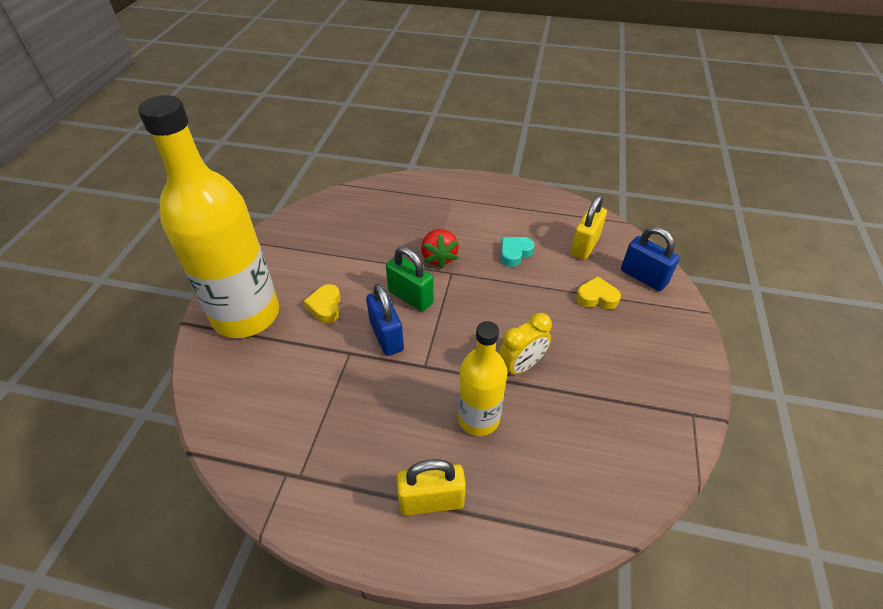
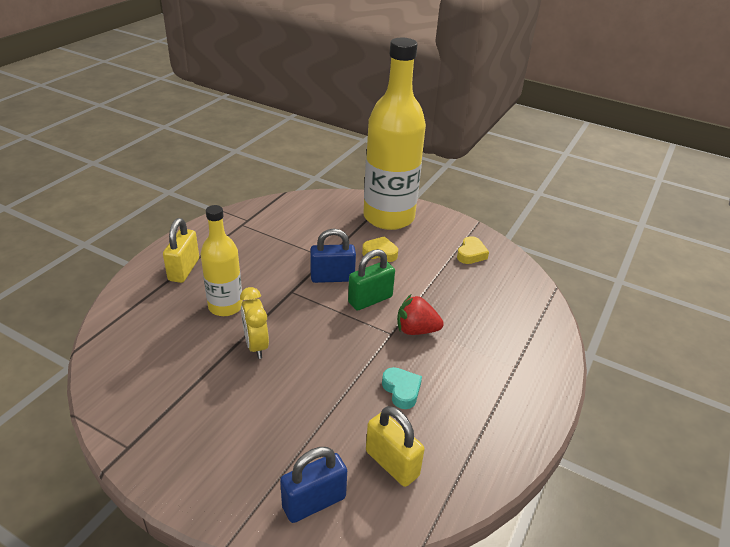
camera: 105 degrees right, 10 degrees down
yellow heart [576,276,621,309] -> yellow heart moved to [457,236,489,264]

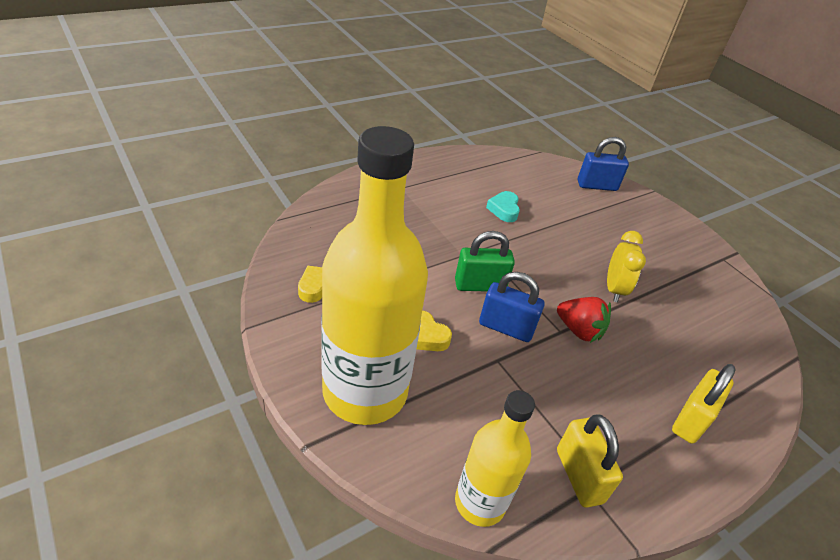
camera: 155 degrees left, 5 degrees up
yellow bottle [201,205,243,316] -> yellow bottle moved to [455,390,535,527]
yellow padlock [366,406,425,487] -> yellow padlock moved to [557,415,623,508]
red strawberry [397,295,444,335] -> red strawberry moved to [557,297,611,343]

